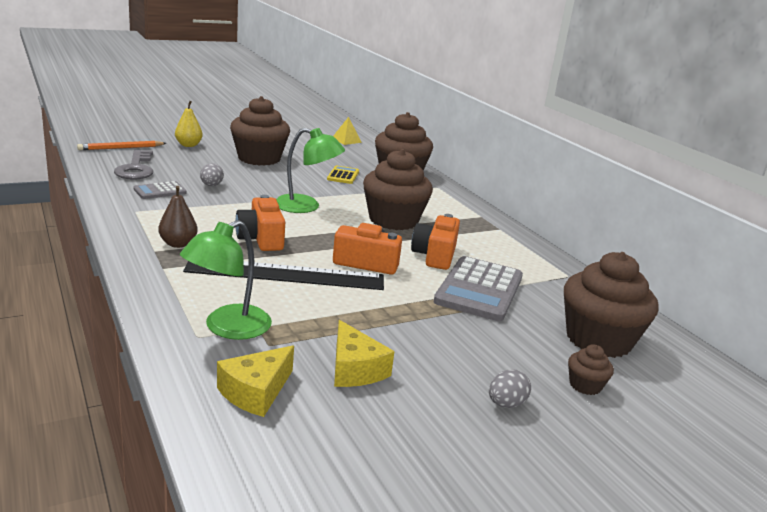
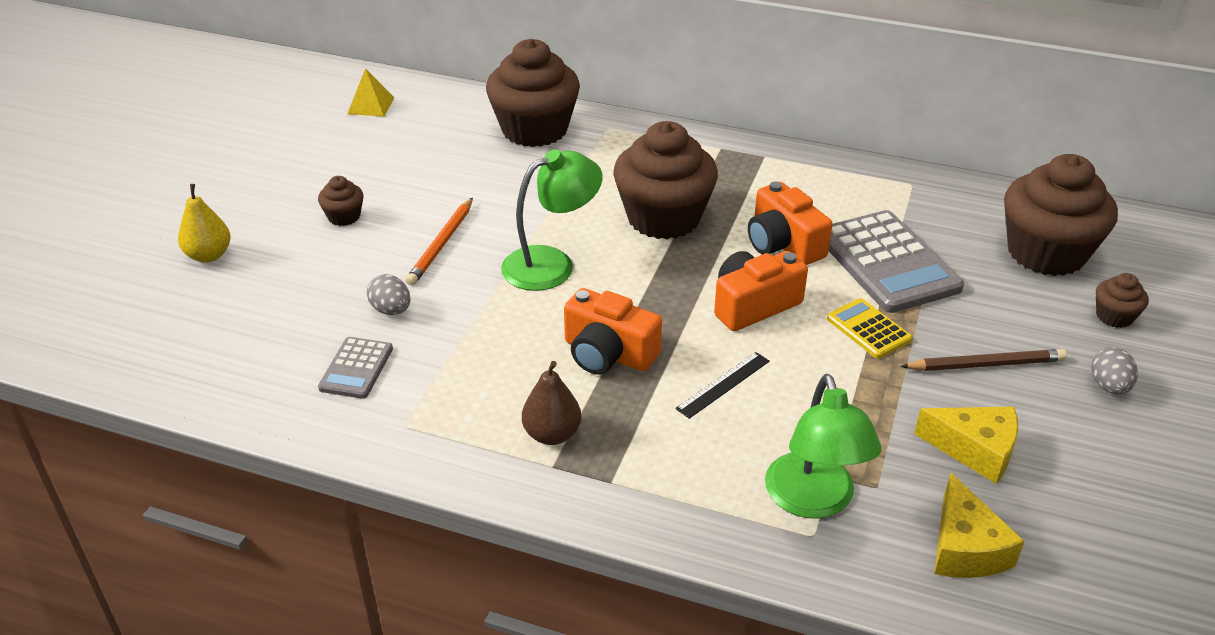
camera: 40 degrees left, 15 degrees up
orange pencil [77,141,166,150] -> orange pencil moved to [406,198,473,286]
grey key [114,150,153,180] -> none
black ruler [183,261,384,290] -> black ruler [675,352,770,419], size x0.42
brown cupcake [230,96,290,166] -> brown cupcake [318,176,364,226], size x0.44
yellow calculator [327,166,359,184] -> yellow calculator moved to [827,298,912,358]
none -> brown pencil [900,349,1067,371]

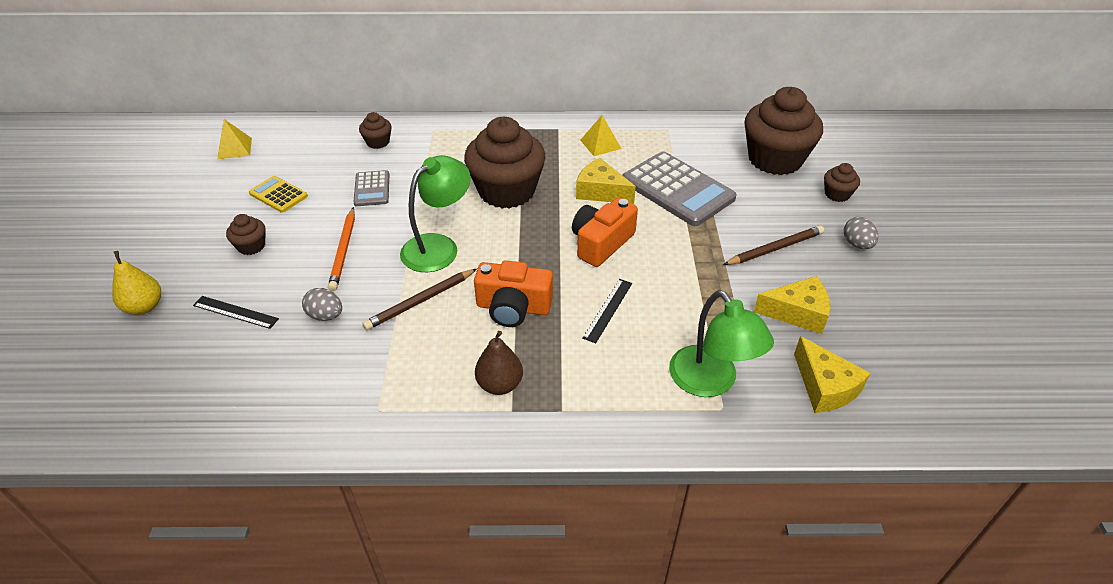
camera: 20 degrees left, 5 degrees up
grey calculator [318,337,393,399] -> grey calculator moved to [353,170,389,206]
brown cupcake [486,39,580,147] -> brown cupcake [359,112,391,149], size x0.44
orange camera [748,182,833,265] -> yellow cheese [576,158,636,204]
yellow calculator [827,298,912,358] -> yellow calculator moved to [249,176,308,213]
none -> black ruler [193,296,279,329]
none -> brown pencil [363,269,477,330]
none -> yellow pyramid [580,115,621,156]

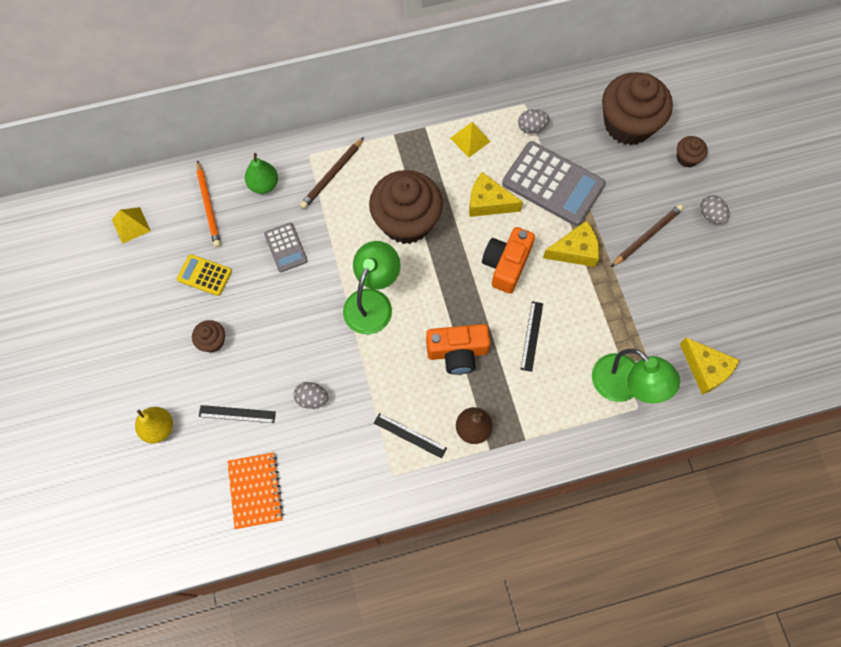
camera: 15 degrees left, 25 degrees up
orange pencil [328,207,355,291] -> orange pencil moved to [197,160,221,248]
brown cupcake [359,112,391,149] -> green pear [245,153,278,194]
brown pencil [363,269,477,330] -> brown pencil moved to [300,137,364,209]
yellow cheese [754,276,830,334] -> yellow cheese moved to [543,221,600,267]
none -> orange notebook [227,452,284,529]
none -> black ruler [374,413,447,459]
none -> grey egg [518,109,550,133]

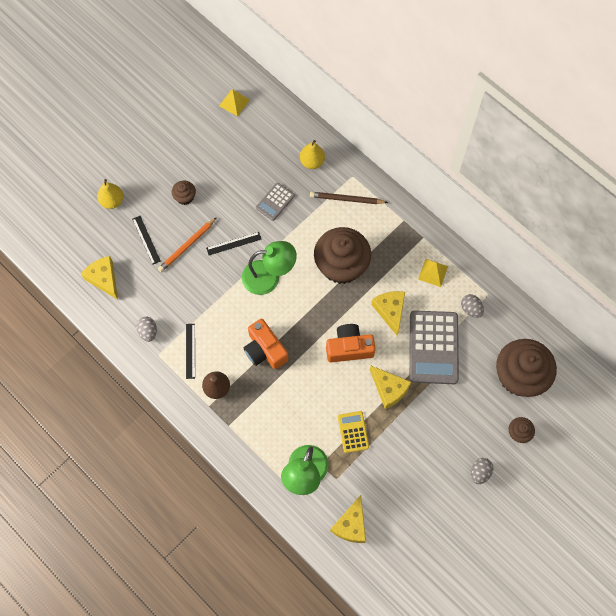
camera: 60 degrees right, 0 degrees up
yellow calculator [177,254,232,296] -> yellow calculator moved to [338,411,369,453]
orange pencil [197,160,221,248] -> orange pencil moved to [158,217,217,272]
orange notebook [227,452,284,529] -> yellow cheese [81,256,118,300]
green pear [245,153,278,194] -> yellow pear [300,140,325,169]
grey egg [293,382,329,409] -> grey egg moved to [136,317,157,342]
black ruler [520,301,543,372] -> black ruler moved to [206,232,261,255]
brown pencil [611,204,684,267] -> none

